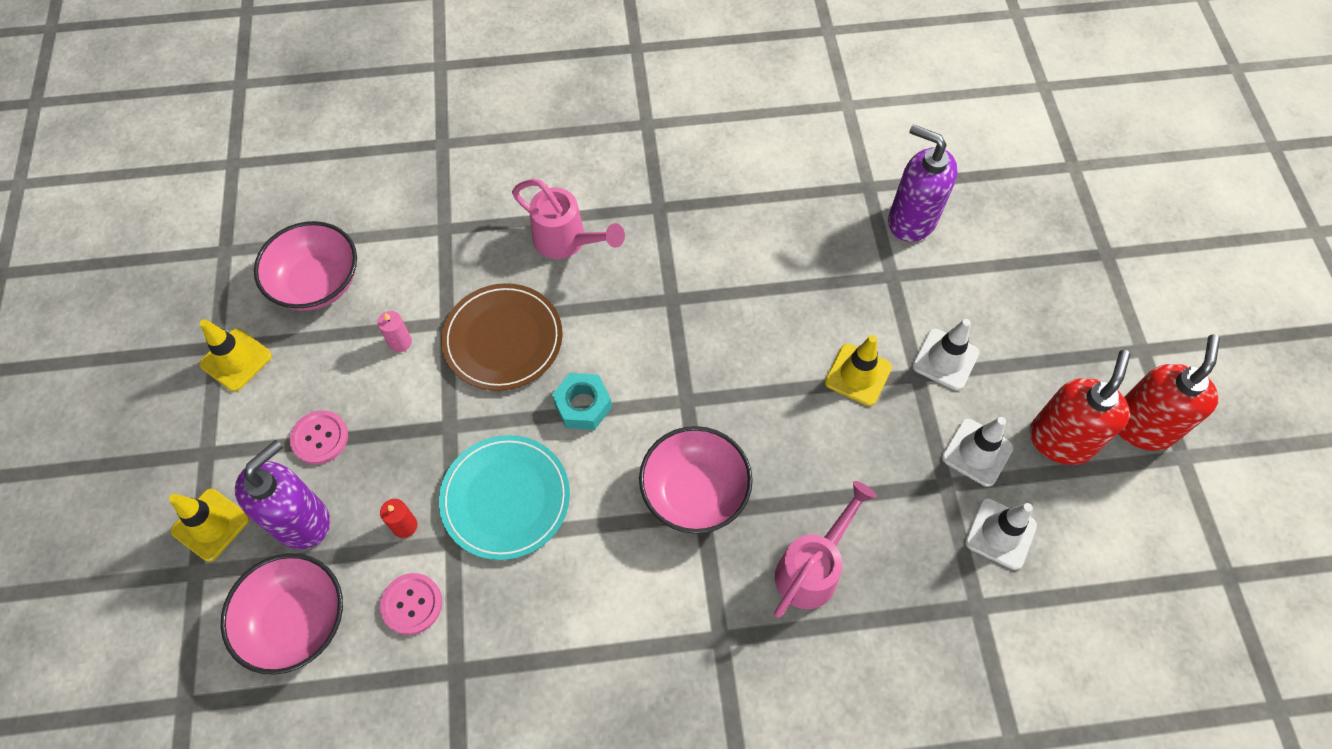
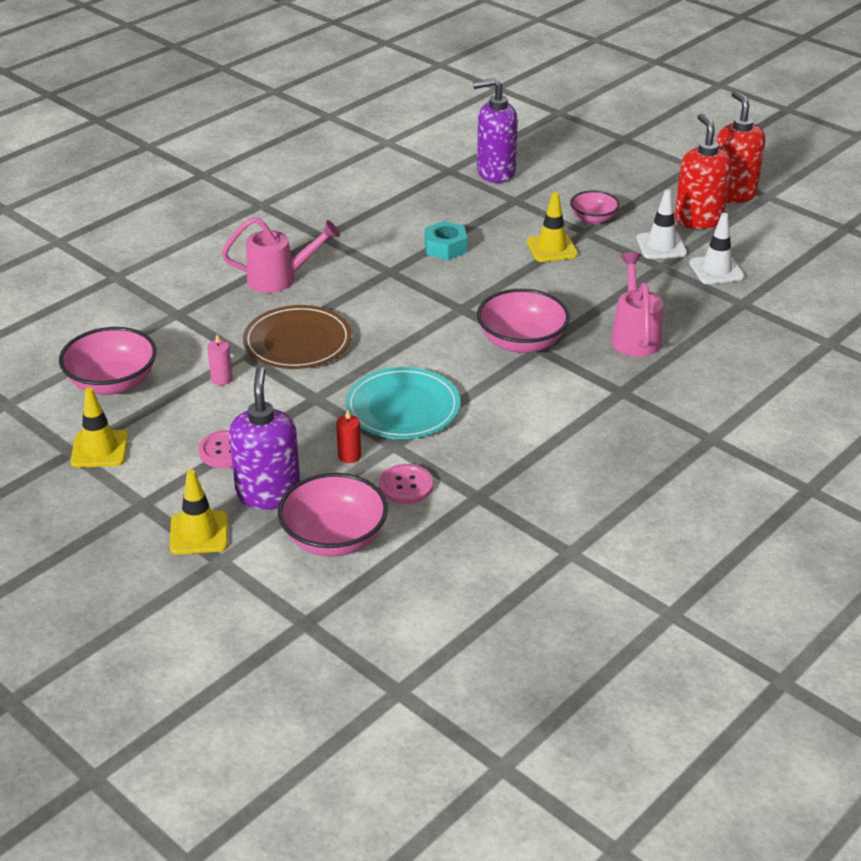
camera: 40 degrees left, 25 degrees down
turquoise nut [552,373,612,430] -> turquoise nut moved to [425,221,467,260]
white traffic cone [912,319,979,391] -> pink bowl [570,191,620,224]

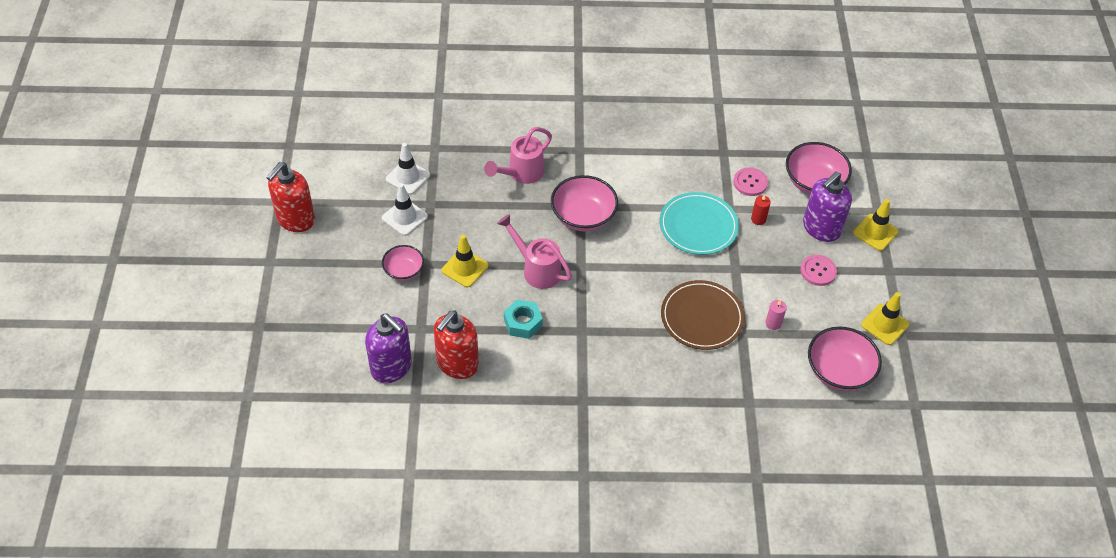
camera: 135 degrees left, 15 degrees up
pink watering can [222,217,340,293] -> pink watering can moved to [497,214,572,289]
red soap dispenser [674,113,732,229] -> red soap dispenser moved to [434,310,479,379]

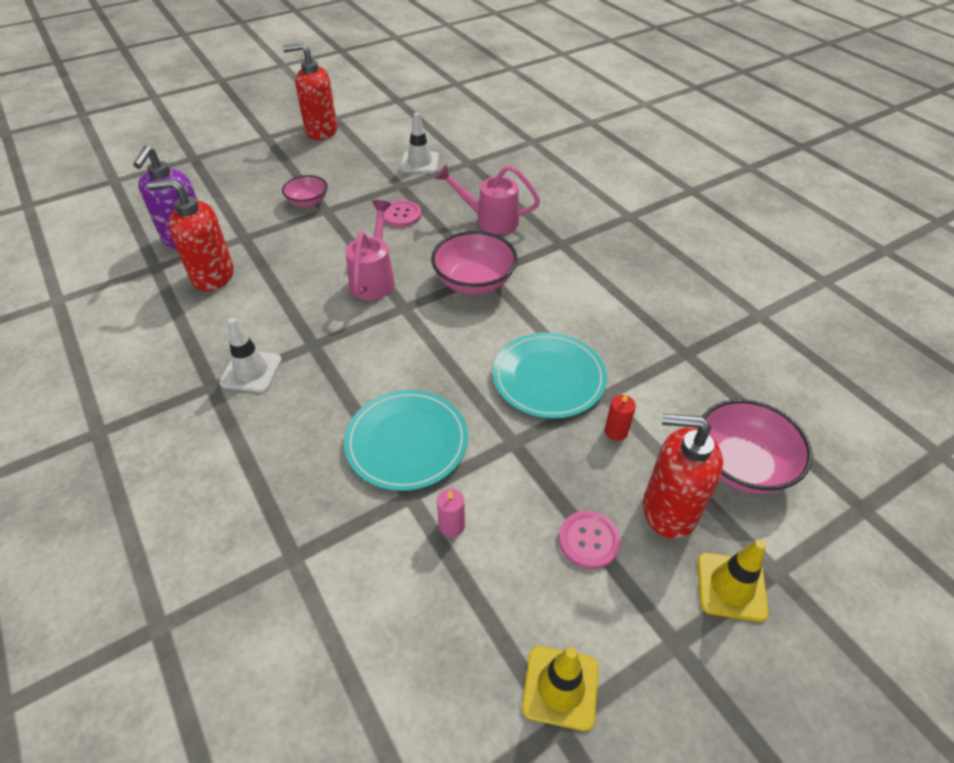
camera: 60 degrees right, 5 degrees down
white traffic cone [382,183,428,236] -> white traffic cone moved to [219,318,282,393]
yellow traffic cone [442,235,488,287] -> none
turquoise nut [504,300,543,339] -> none
brown plate [661,280,745,350] -> turquoise plate [344,390,468,491]
pink button [733,168,768,196] -> pink button moved to [384,200,421,227]
purple soap dispenser [803,172,852,242] -> red soap dispenser [643,414,723,539]
pink bowl [808,327,882,391] -> none

